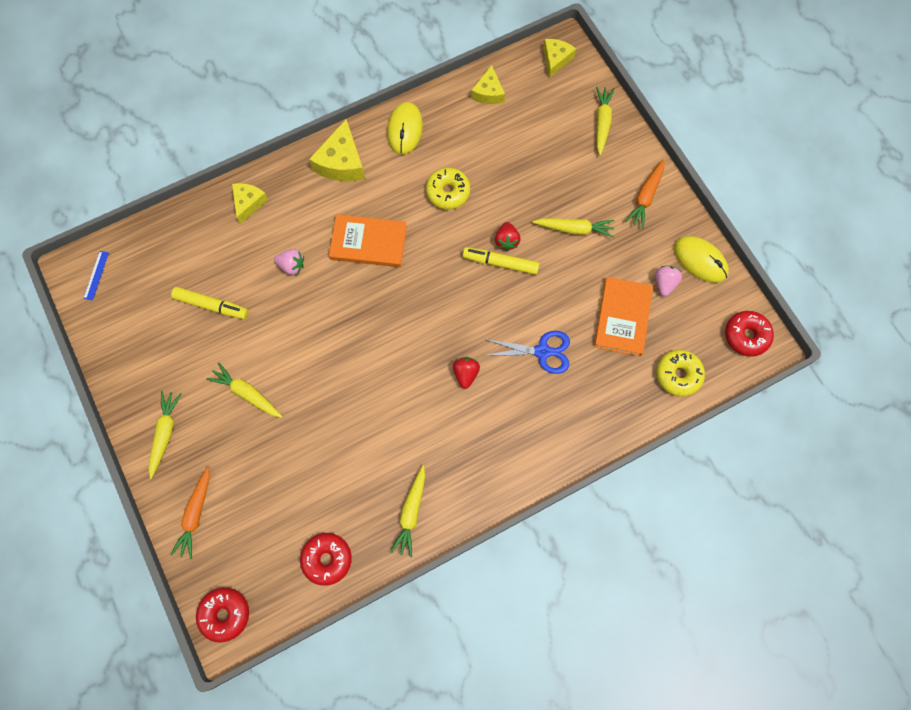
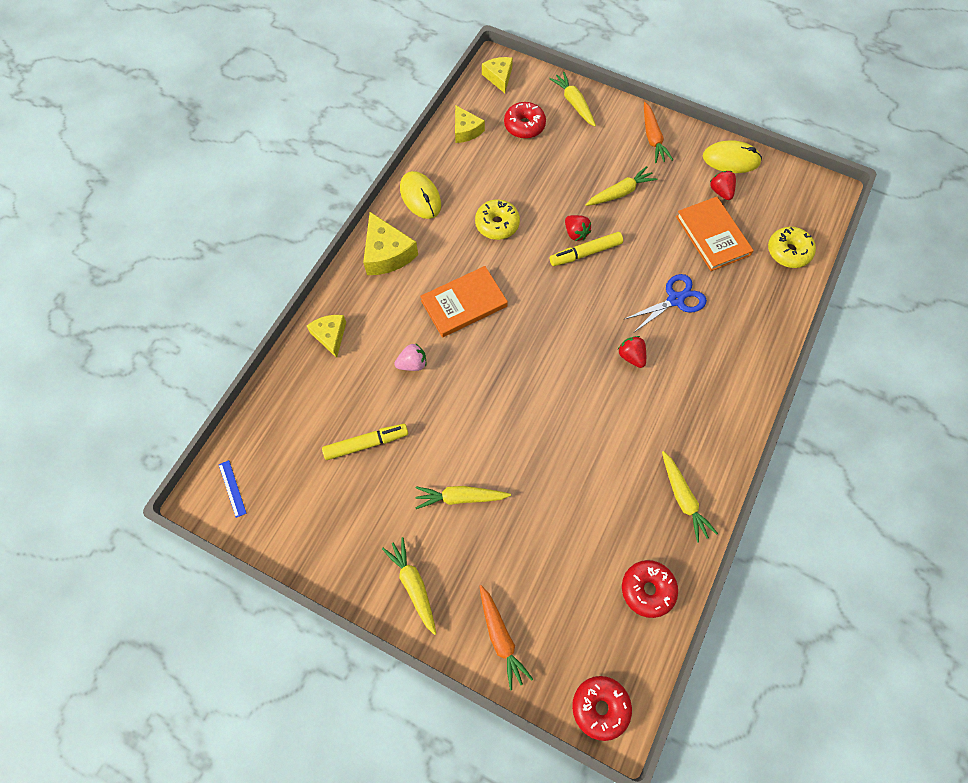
camera: 35 degrees left, 5 degrees down
pink strawberry [655,266,682,296] -> red strawberry [710,171,736,200]
red donut [725,311,774,357] -> red donut moved to [504,102,546,139]

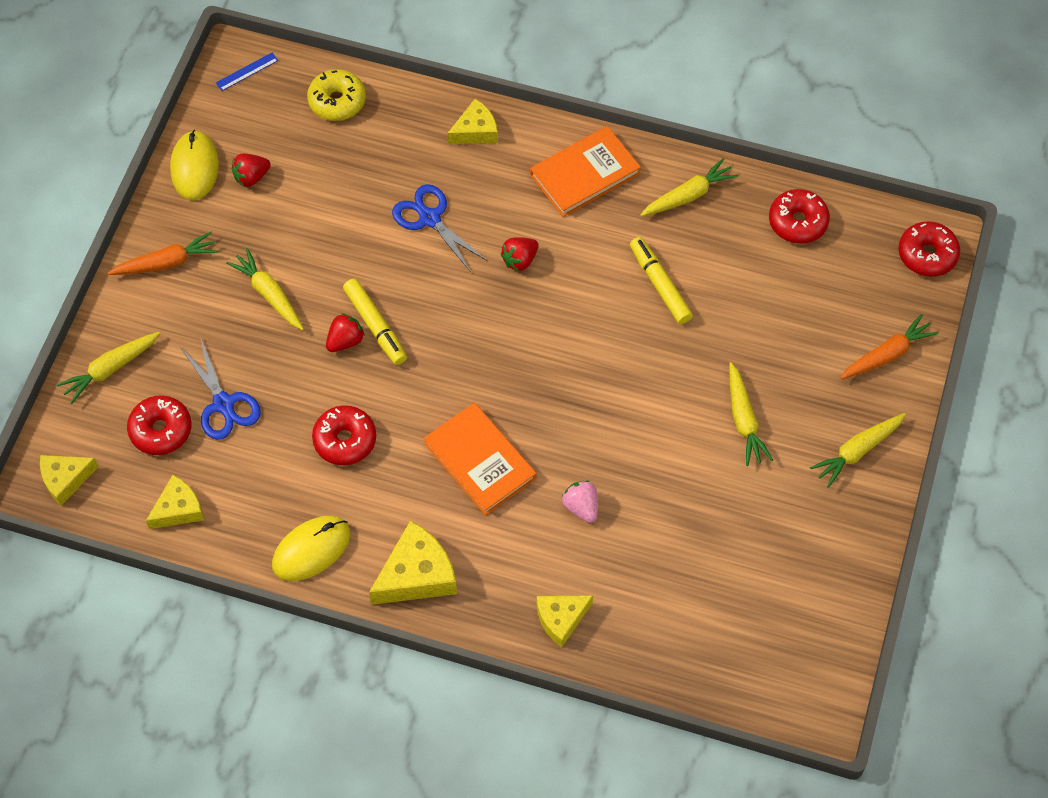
camera: 100 degrees left, 5 degrees down
blue ruler [219,460,246,518] -> blue ruler moved to [216,53,279,91]
yellow marker [322,424,408,460] -> yellow marker moved to [630,237,693,324]
yellow donut [475,199,520,240] -> red donut [312,405,376,465]
orange book [676,197,754,271] -> orange book moved to [530,126,641,217]
none -> blue scissors [181,337,261,440]
none -> yellow cheese [448,99,498,144]

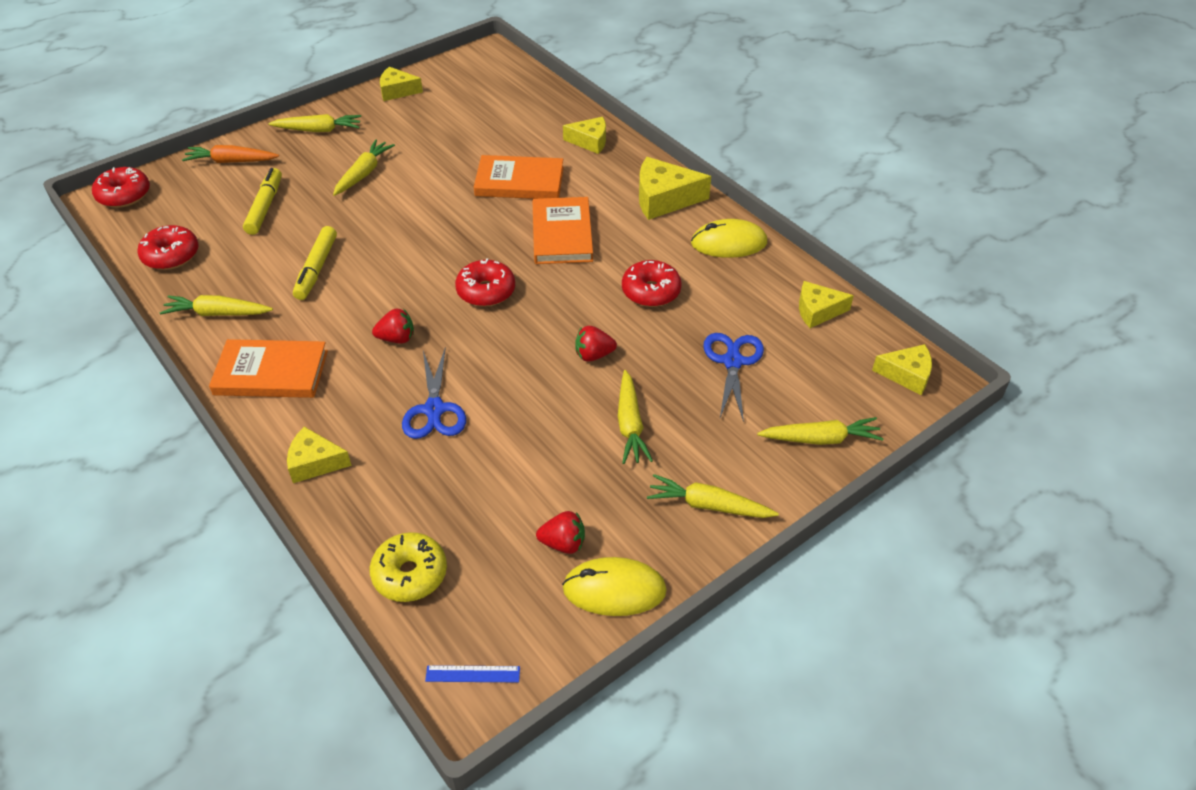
camera: 145 degrees left, 15 degrees down
orange carrot [108,232,218,275] -> yellow carrot [647,474,779,518]
red donut [127,395,191,455] -> red donut moved to [455,258,515,307]
yellow mouse [170,130,219,201] -> yellow mouse turned 60 degrees clockwise [562,557,667,616]
yellow marker [343,278,407,365] -> yellow marker moved to [243,168,282,235]
pink strawberry [562,480,598,523] -> orange book [474,155,564,199]
none -> yellow cheese [380,67,423,101]

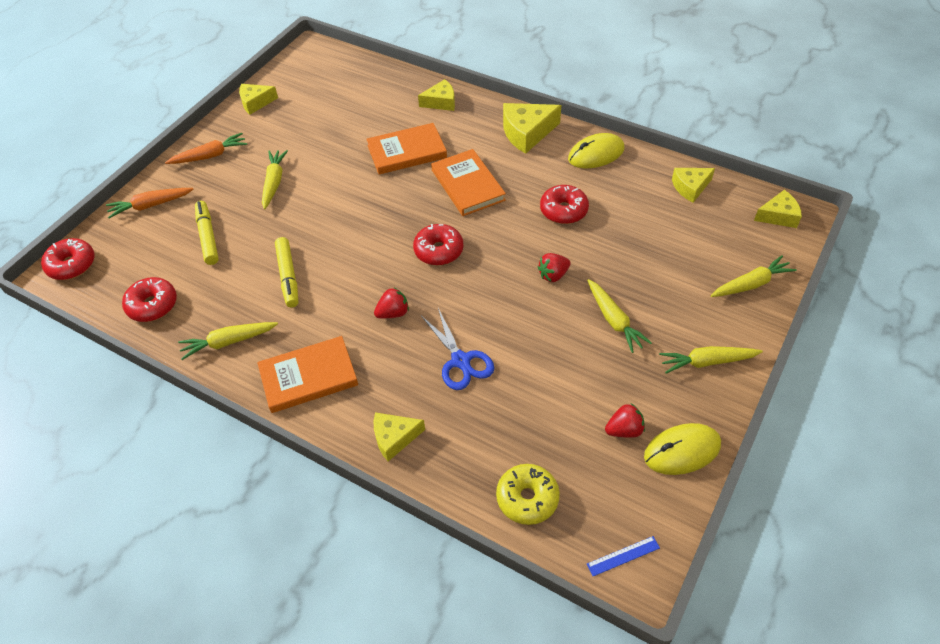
camera: 20 degrees left, 5 degrees up
yellow carrot [268,114,361,132] -> orange carrot [165,133,247,164]
blue scissors [703,333,764,422] -> none

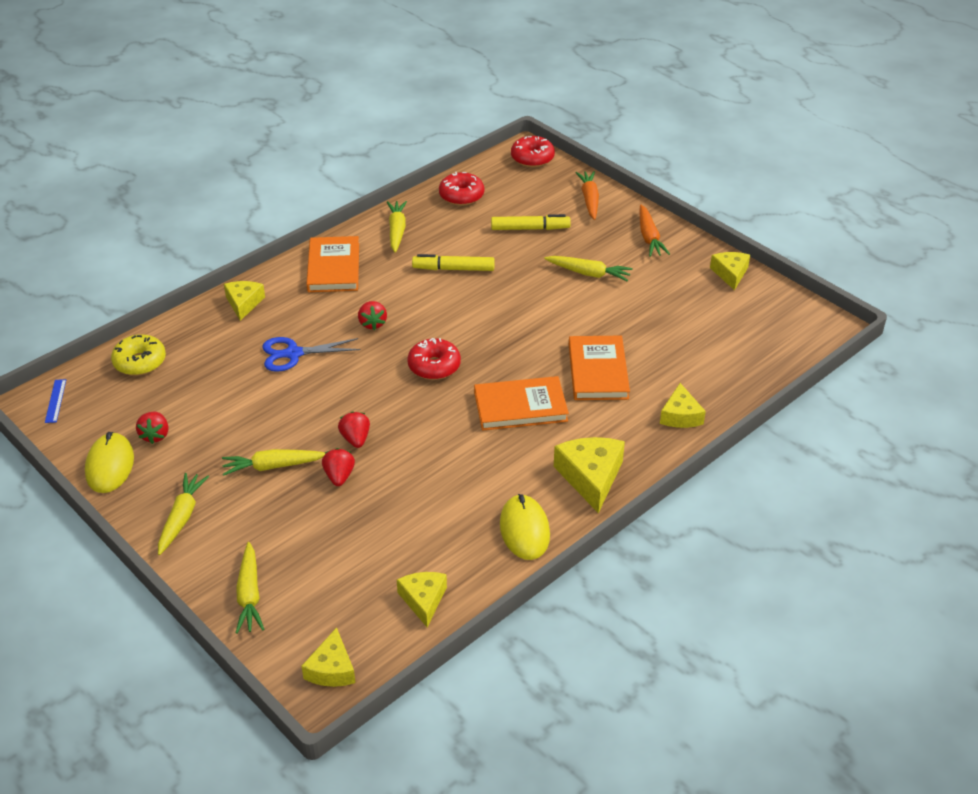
camera: 105 degrees right, 10 degrees down
red donut [540,185,589,224] -> none
none -> red strawberry [322,448,355,486]

